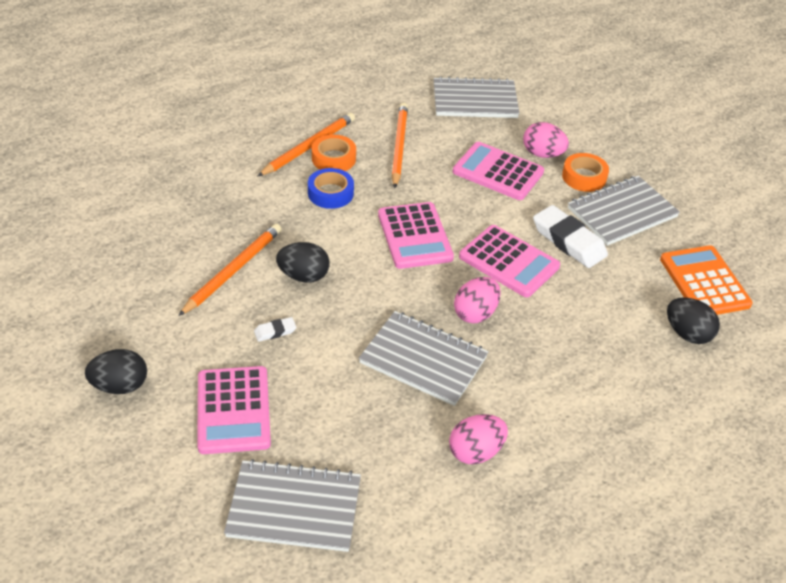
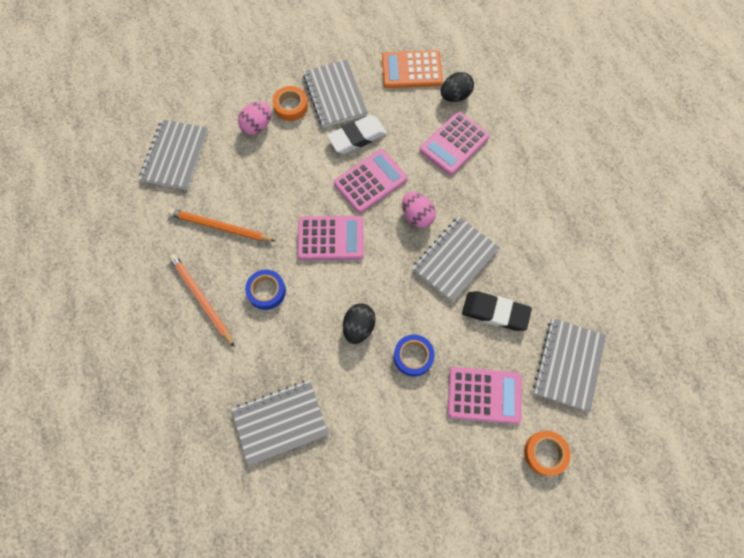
camera: 75 degrees left, 25 degrees up
black egg [85,349,147,394] -> none
orange pencil [178,224,282,316] -> none
white eraser [254,317,296,342] -> blue tape [394,335,435,377]
orange tape [312,135,356,171] -> orange tape moved to [524,431,571,476]
pink egg [449,414,508,464] -> none
pink calculator [453,142,544,200] -> pink calculator moved to [420,111,490,175]
none -> grey notebook [232,380,329,466]
none -> black eraser [462,291,532,331]

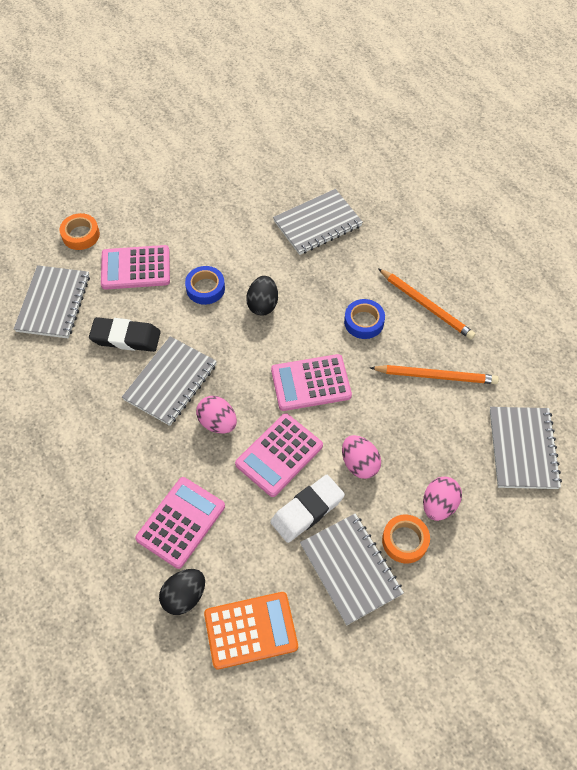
camera: 170 degrees right, 10 degrees down
none -> pink egg [342,435,381,479]

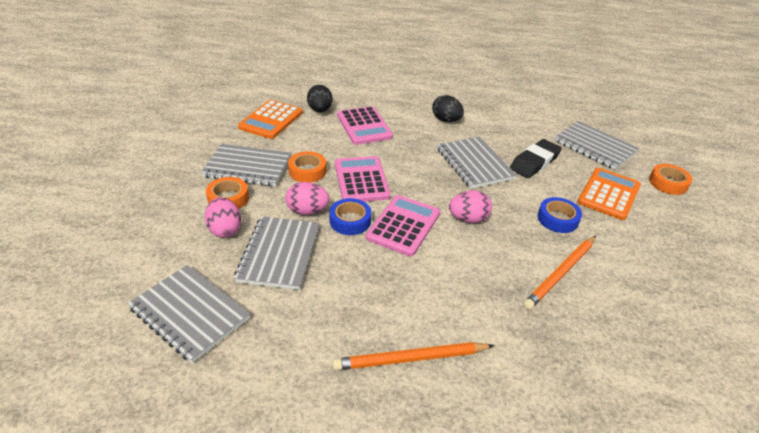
camera: 125 degrees right, 20 degrees down
pink calculator [101,245,170,290] -> orange calculator [577,168,641,220]
pink egg [196,396,237,434] -> pink egg moved to [449,190,492,223]
black egg [246,276,278,316] -> black egg moved to [432,95,464,122]
white eraser [270,475,345,543] -> orange tape [288,151,326,183]
grey notebook [273,189,363,255] -> grey notebook moved to [234,216,319,290]
blue tape [344,299,385,339] -> blue tape moved to [329,198,371,235]
orange pencil [370,365,499,384] -> orange pencil moved to [523,236,596,310]

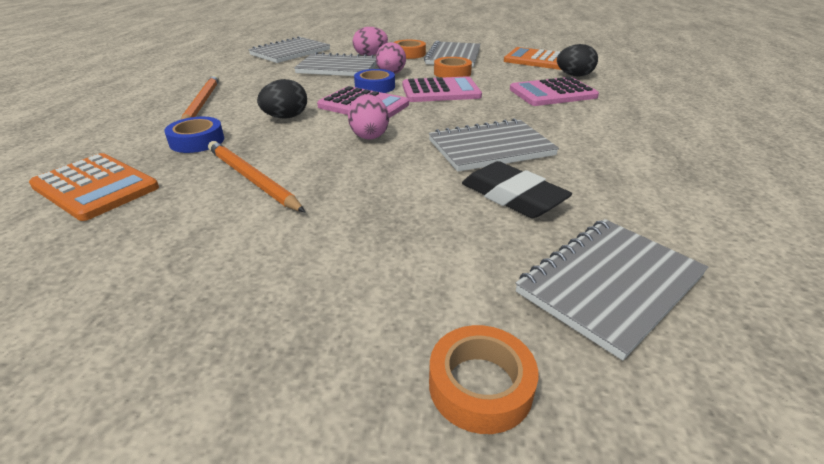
camera: 95 degrees right, 5 degrees down
black egg [432,95,464,122] -> black egg moved to [257,79,307,118]
blue tape [538,197,582,233] -> blue tape moved to [164,117,224,153]
orange calculator [577,168,641,220] -> orange calculator moved to [29,153,159,221]

